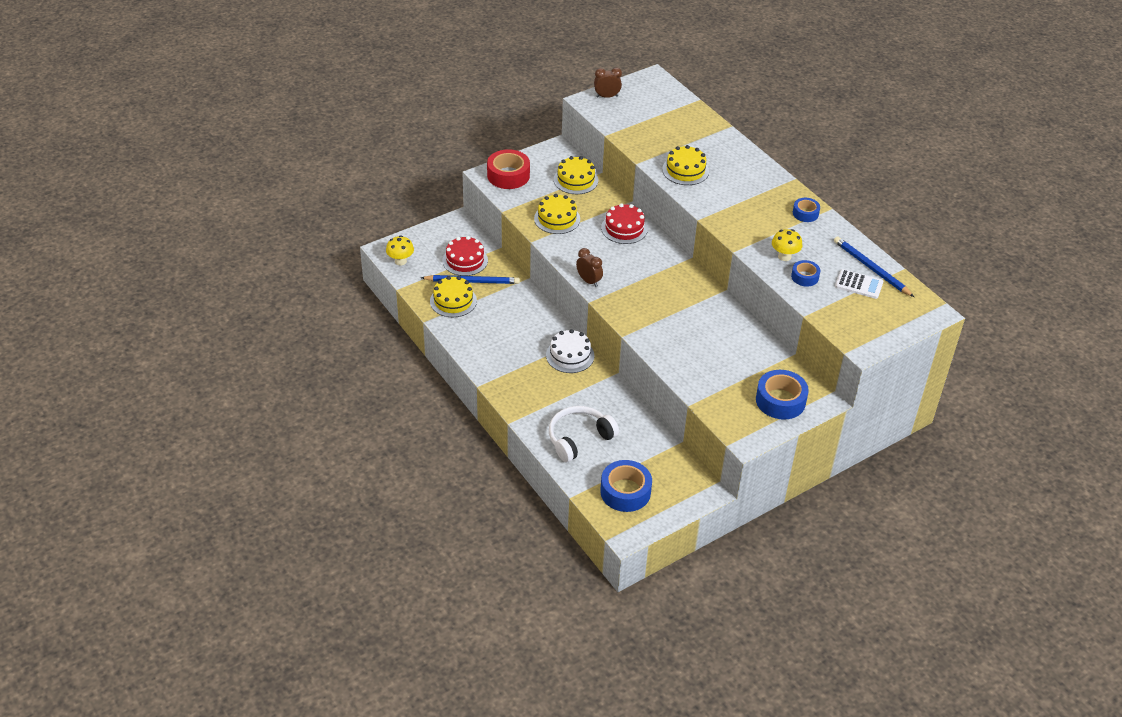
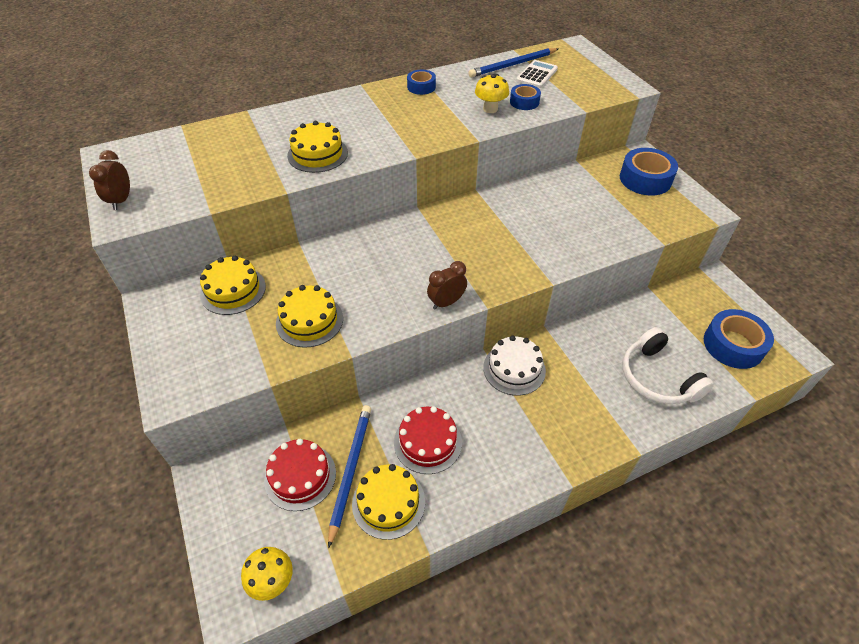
camera: 80 degrees left, 5 degrees up
red tape [487,149,530,189] -> none
red cake [601,203,648,244] -> red cake moved to [394,406,462,474]

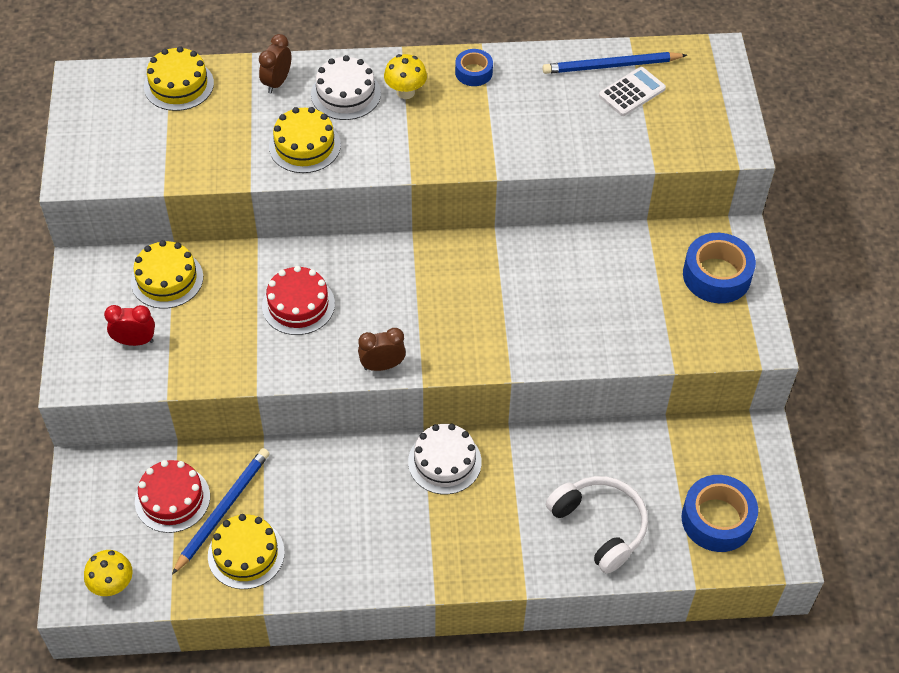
camera: 20 degrees right, 5 degrees up
brown clock [89,150,130,210] -> brown clock moved to [259,34,292,93]
yellow cake [276,285,343,348] -> yellow cake moved to [144,46,214,111]
red cake [394,406,462,474] -> red cake moved to [262,266,335,335]
yellow mushroom [475,74,509,113] -> yellow mushroom moved to [384,54,427,99]
blue tape [510,84,541,110] -> none
white headphones [623,327,714,404] -> white headphones turned 150 degrees clockwise [546,476,648,574]
none -> red clock [104,305,155,346]
none -> white cake [311,55,381,120]

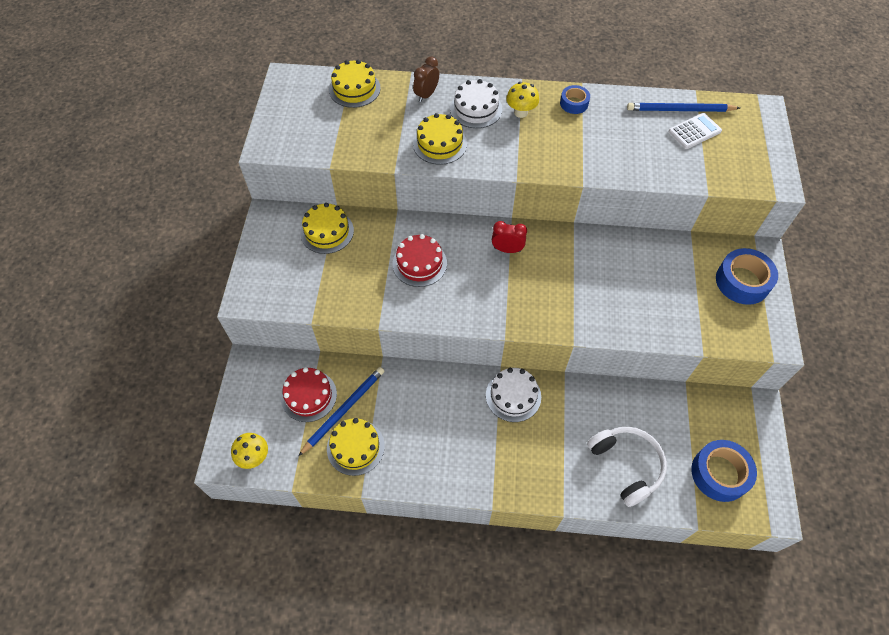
camera: 10 degrees right, 5 degrees up
red clock [104,305,155,346] -> red clock moved to [492,221,527,253]
brown clock [358,328,406,371] -> none

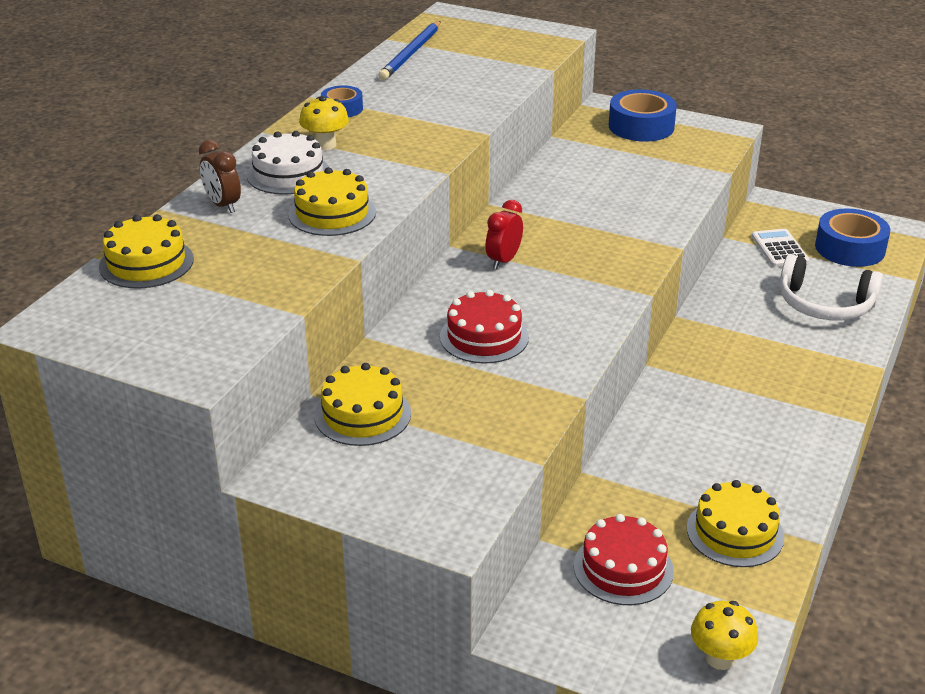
camera: 70 degrees left, 25 degrees down
blue pencil [298,367,384,456] -> none
white cake [486,368,541,422] -> none
white headphones [587,426,667,507] -> white headphones turned 150 degrees counterclockwise [780,254,883,320]
white calculator [668,113,722,149] -> white calculator moved to [752,229,810,267]

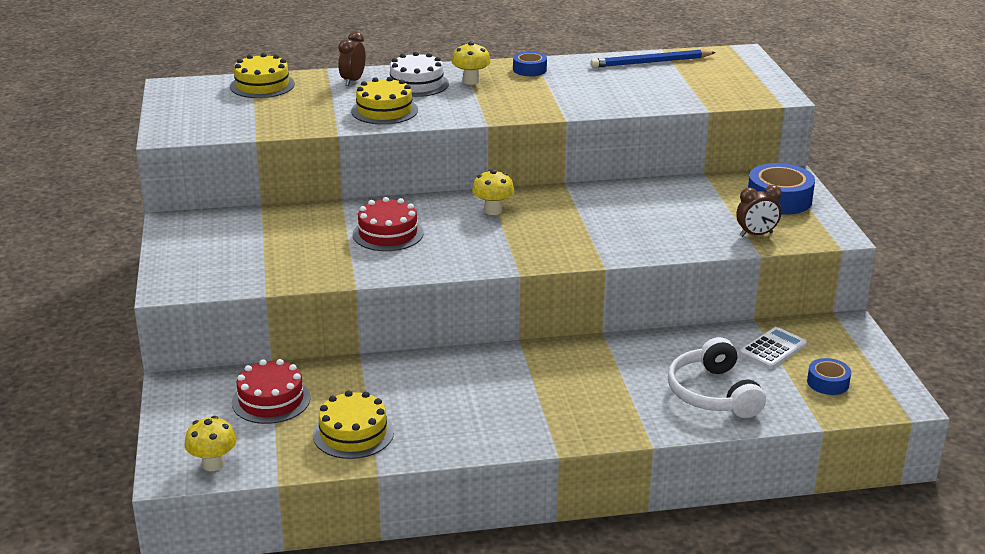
camera: 55 degrees right, 5 degrees down
yellow cake [315,363,411,446] -> none
red clock [485,200,523,269] -> yellow mushroom [472,170,514,215]
blue tape [815,208,890,267] -> blue tape [807,358,851,395], size x0.57
none -> brown clock [736,185,782,237]

